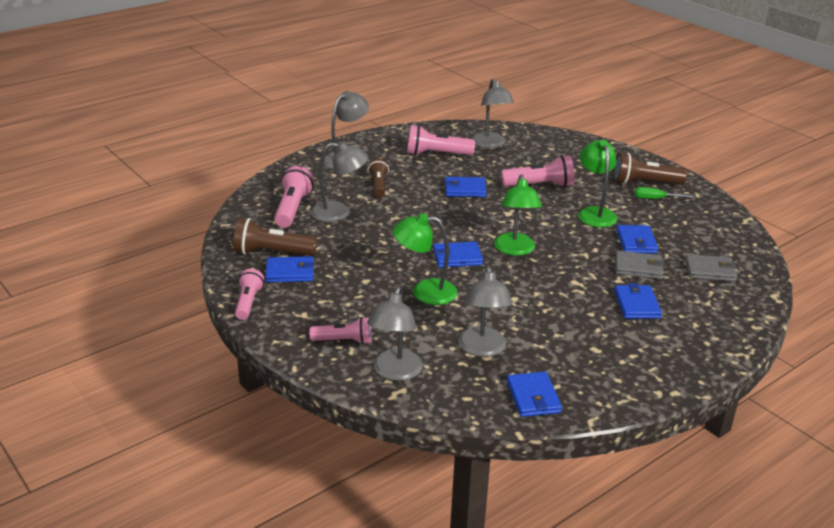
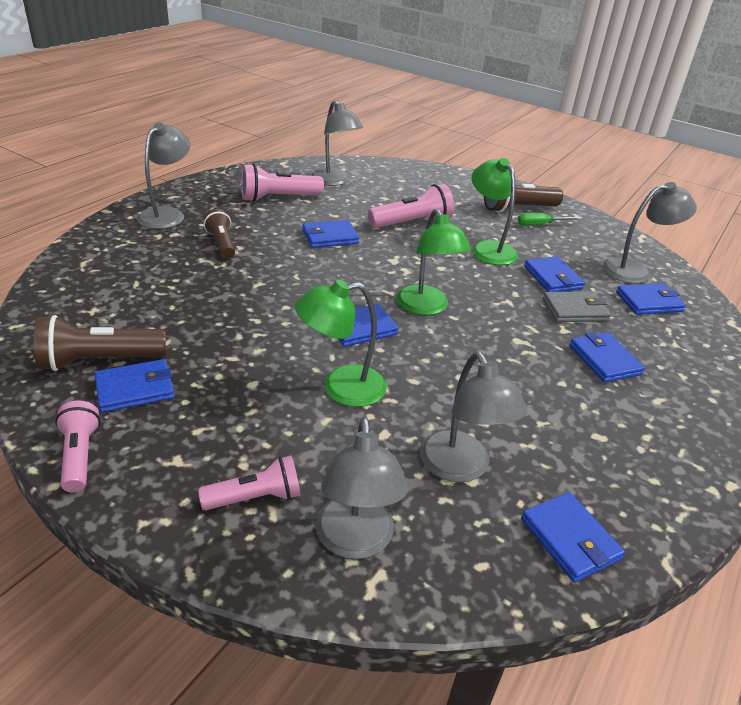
camera: 20 degrees left, 5 degrees up
pink flashlight [274,166,314,228] -> none
grey lamp [311,141,368,222] -> grey lamp moved to [602,182,697,284]
grey wallet [685,254,737,282] -> blue wallet [616,283,686,315]

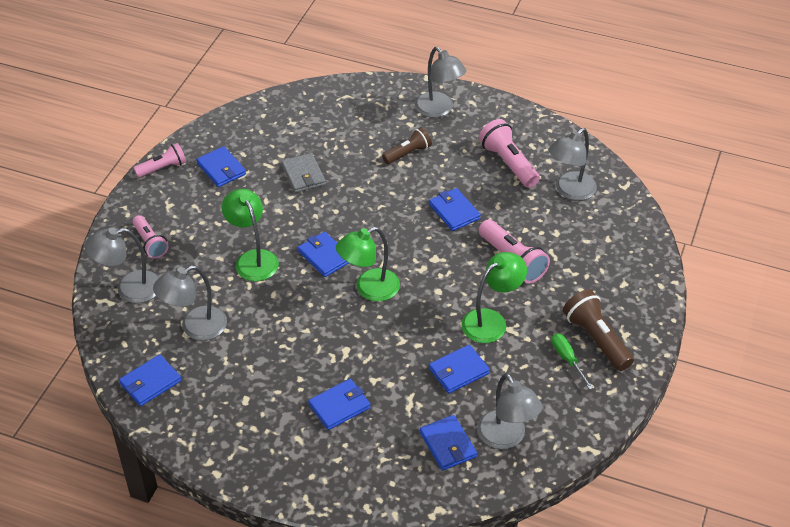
camera: 80 degrees right, 10 degrees up
brown flashlight [34,315,166,371] -> none
grey lamp [137,122,190,229] -> grey lamp turned 45 degrees clockwise [415,47,466,118]
grey wallet [543,291,611,322] -> grey wallet moved to [281,153,326,193]

